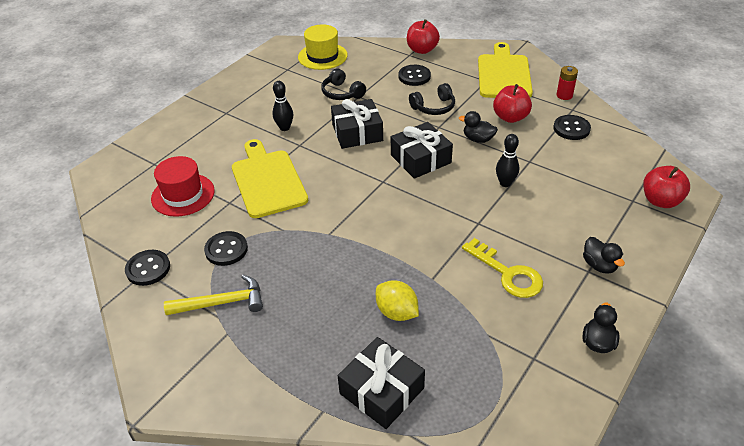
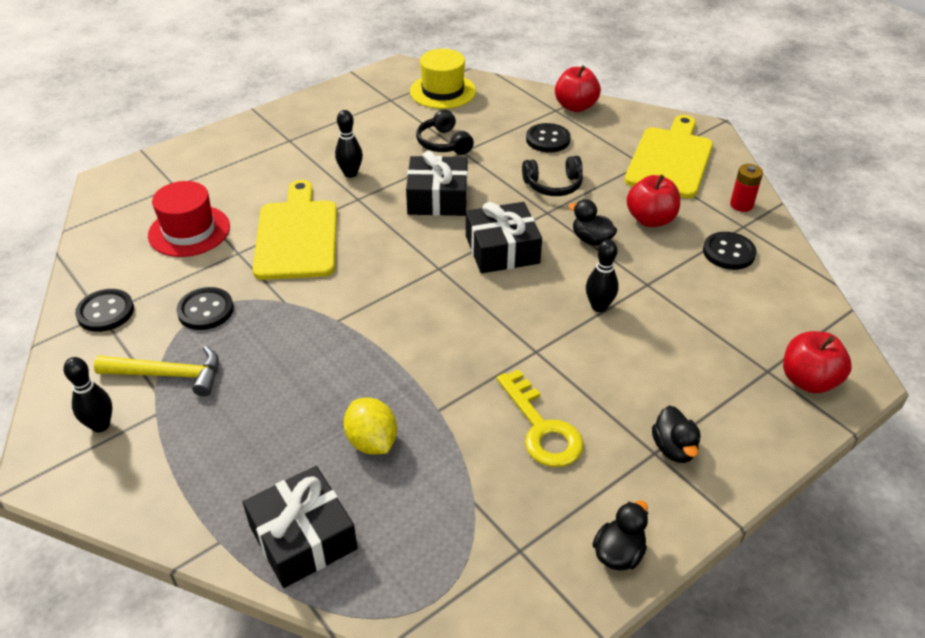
camera: 15 degrees right, 0 degrees up
none -> black bowling pin [63,357,112,432]

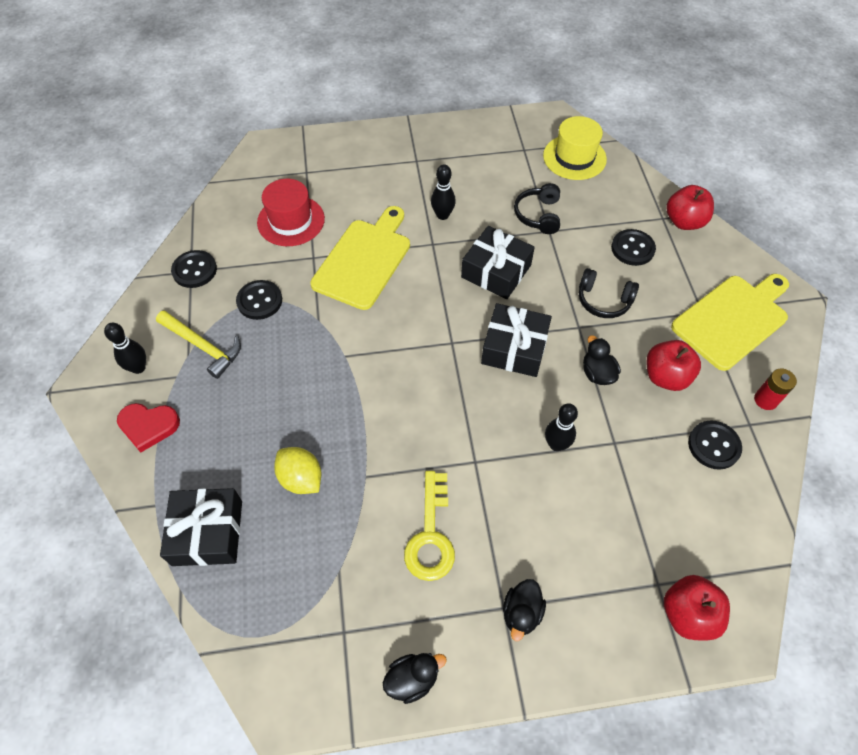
camera: 30 degrees right, 15 degrees up
yellow lemon [343,398,397,455] -> yellow lemon turned 45 degrees counterclockwise [274,447,321,494]
none -> red heart [117,403,180,452]

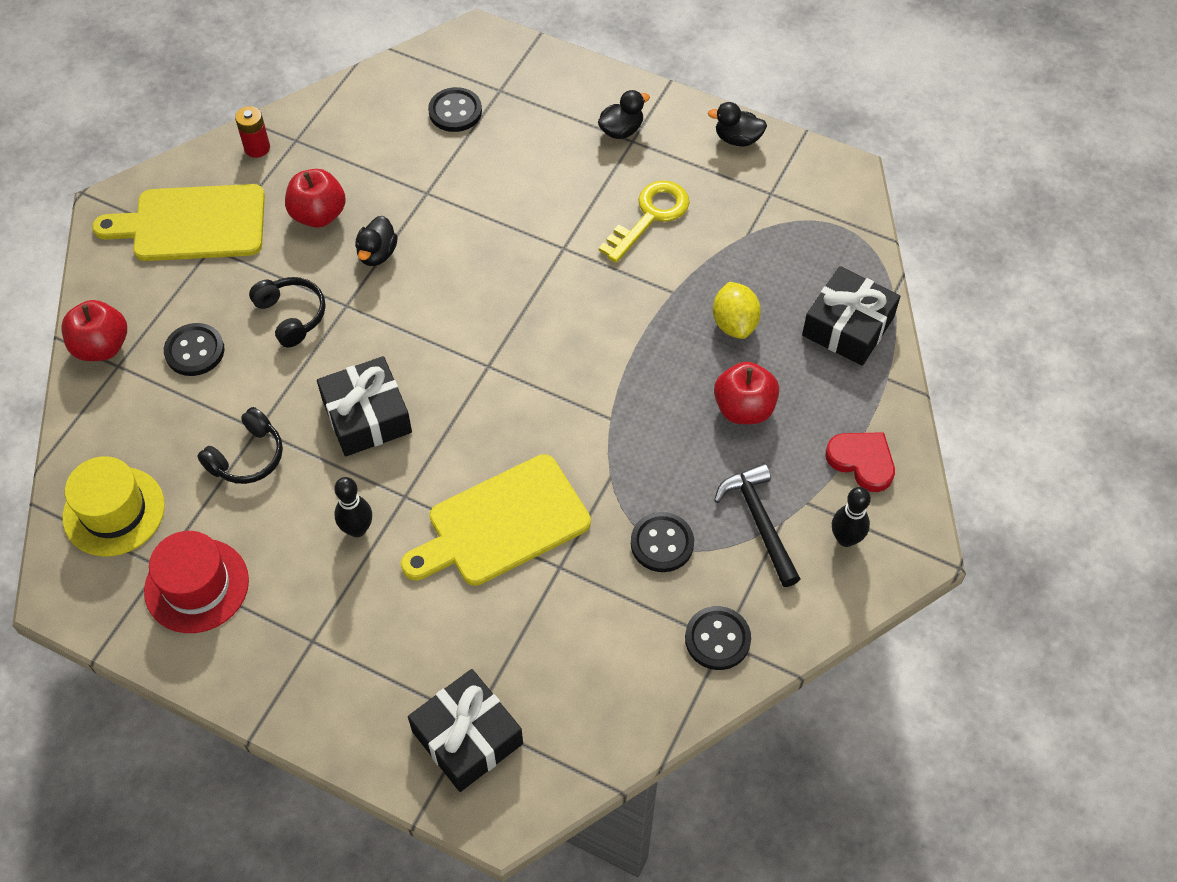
camera: 145 degrees left, 0 degrees up
yellow hammer [156,310,241,379] -> black hammer [714,463,800,587]
red hat [257,179,325,246] -> red hat moved to [144,531,249,633]
black gift [481,303,552,377] -> black gift moved to [408,669,523,792]
black bowling pin [545,403,578,451] -> none
red apple [664,575,730,640] -> red apple moved to [714,362,779,424]
black button [688,421,742,470] -> black button moved to [428,87,482,132]

